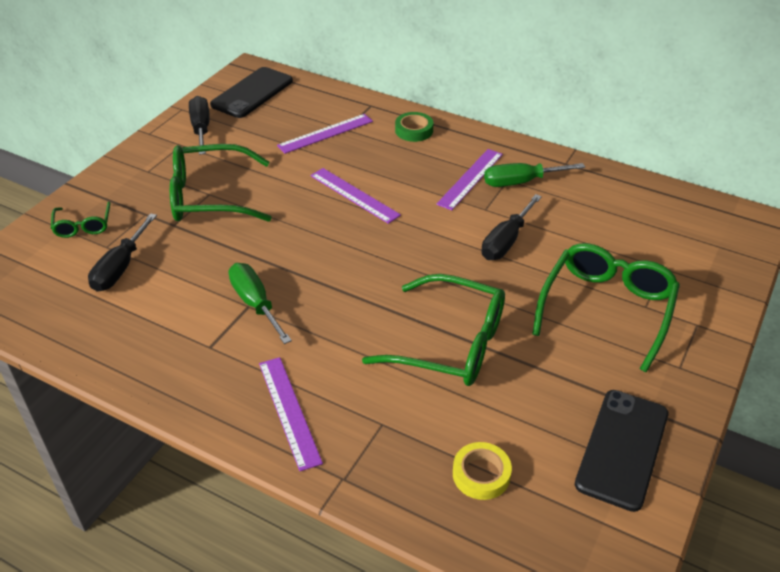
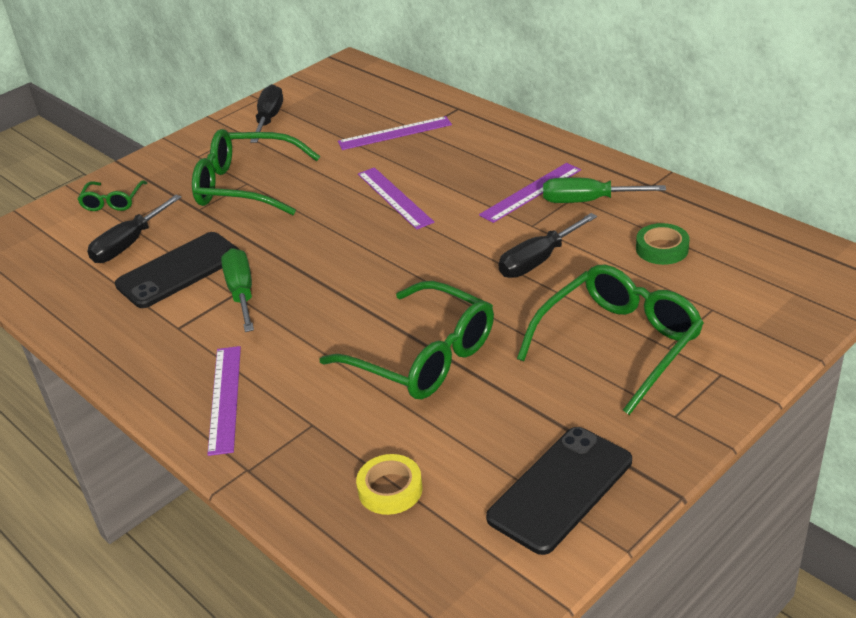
camera: 20 degrees right, 5 degrees down
black phone [210,67,293,118] -> black phone moved to [115,232,240,308]
green tape [395,112,433,142] -> green tape moved to [636,223,690,265]

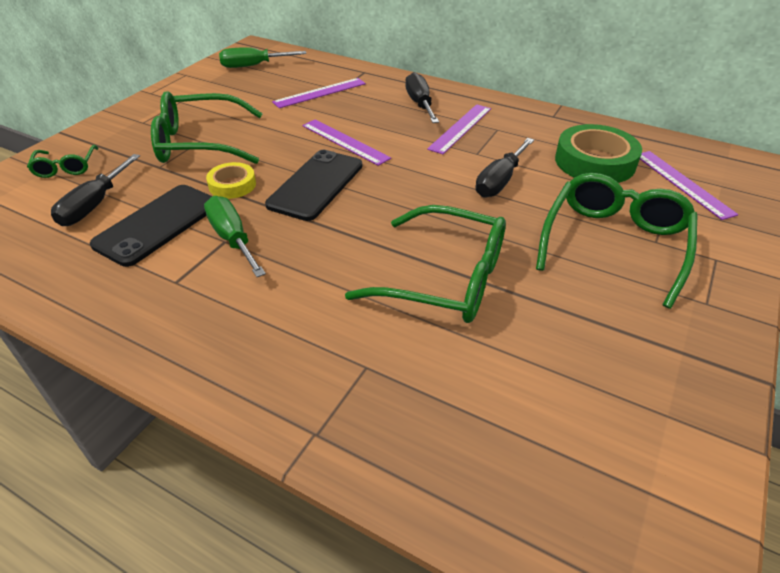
camera: 20 degrees left, 5 degrees up
purple ruler [207,346,241,456] -> purple ruler moved to [640,151,739,220]
black screwdriver [250,84,283,143] -> black screwdriver moved to [405,72,439,123]
yellow tape [356,454,423,515] -> yellow tape moved to [206,162,256,199]
black phone [486,427,632,555] -> black phone moved to [265,150,362,221]
green screwdriver [543,177,666,203] -> green screwdriver moved to [219,47,306,68]
green tape [636,223,690,265] -> green tape [555,124,642,183], size x1.78

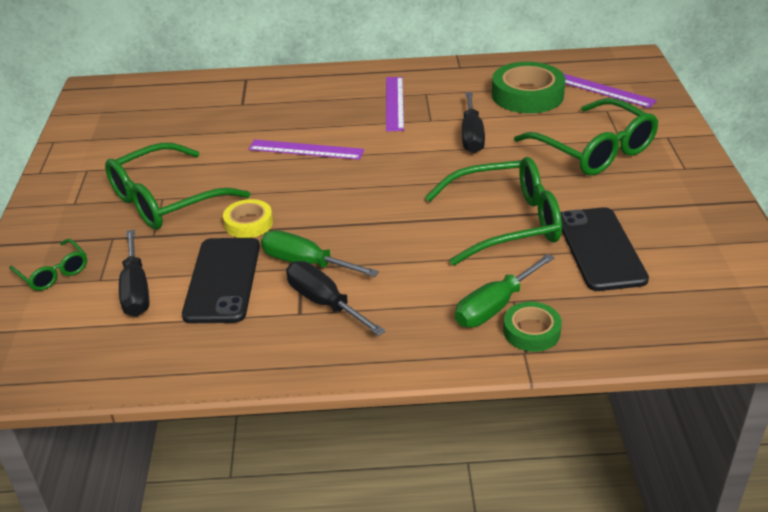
camera: 30 degrees left, 5 degrees down
green screwdriver [219,47,306,68] -> green screwdriver moved to [455,254,555,328]
black phone [265,150,362,221] -> black phone moved to [561,207,649,291]
purple ruler [272,78,366,108] -> none
black screwdriver [405,72,439,123] -> black screwdriver moved to [286,261,385,336]
green glasses [536,173,698,309] -> green glasses turned 150 degrees clockwise [514,98,658,175]
none -> green tape [503,302,562,352]

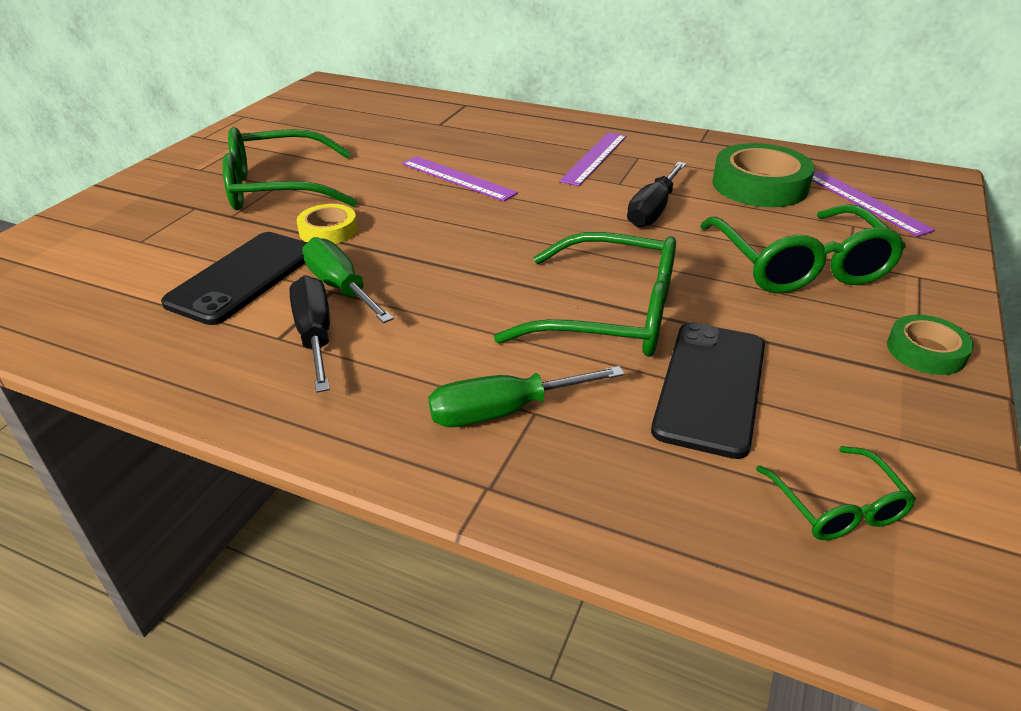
camera: 25 degrees right, 0 degrees up
green glasses [9,239,87,291] -> green glasses moved to [756,446,916,540]
black screwdriver [119,230,149,317] -> none
green tape [503,302,562,352] -> green tape moved to [887,315,974,375]

